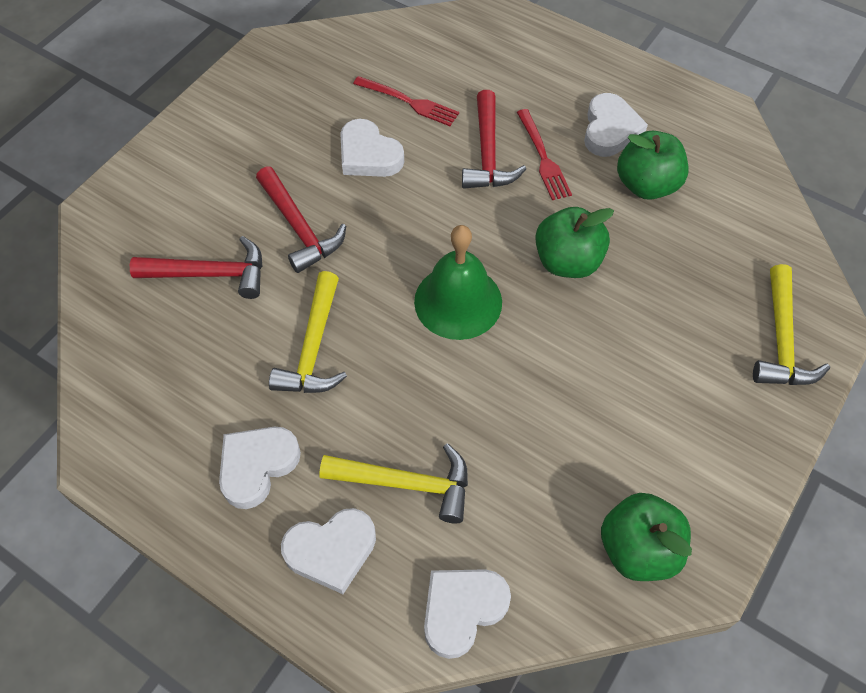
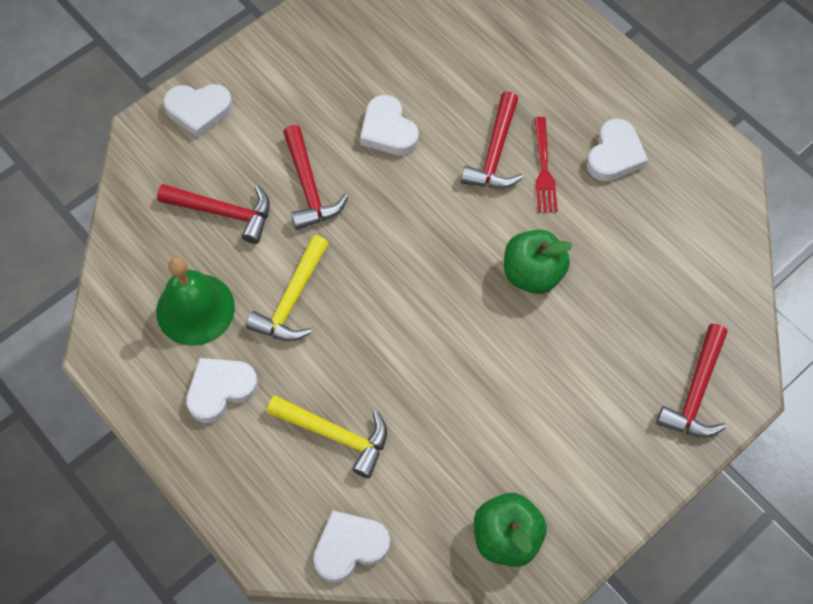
camera: 15 degrees right, 5 degrees up
white heart [281,508,376,594] -> white heart moved to [164,84,233,138]
red fork [353,76,459,126] -> none
green bell [414,225,502,340] -> green bell moved to [156,257,235,346]
green apple [617,131,689,200] -> none
yellow hammer [753,264,830,385] -> red hammer [656,324,727,438]

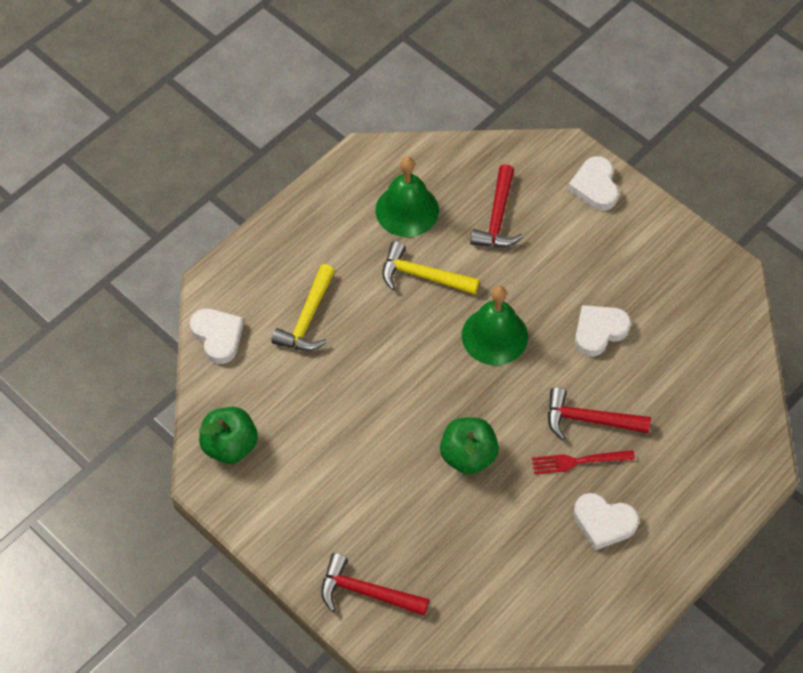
camera: 85 degrees right, 5 degrees down
white heart [186,358,258,423] -> none
red hammer [283,125,349,230] -> none
none -> green bell [462,286,528,365]

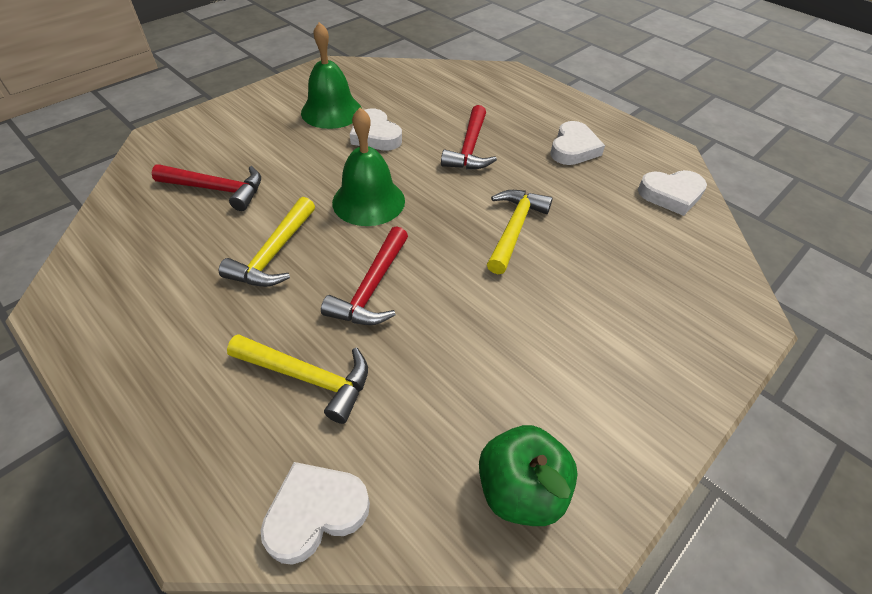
camera: 90 degrees left, 10 degrees down
red hammer [321,553,429,616] -> red hammer moved to [321,226,408,325]
green bell [375,157,439,237] -> green bell moved to [301,22,362,129]
green apple [440,418,499,475] -> yellow hammer [487,190,553,274]
red fork [532,450,635,474] -> none
white heart [568,156,619,211] -> white heart moved to [638,170,707,216]

